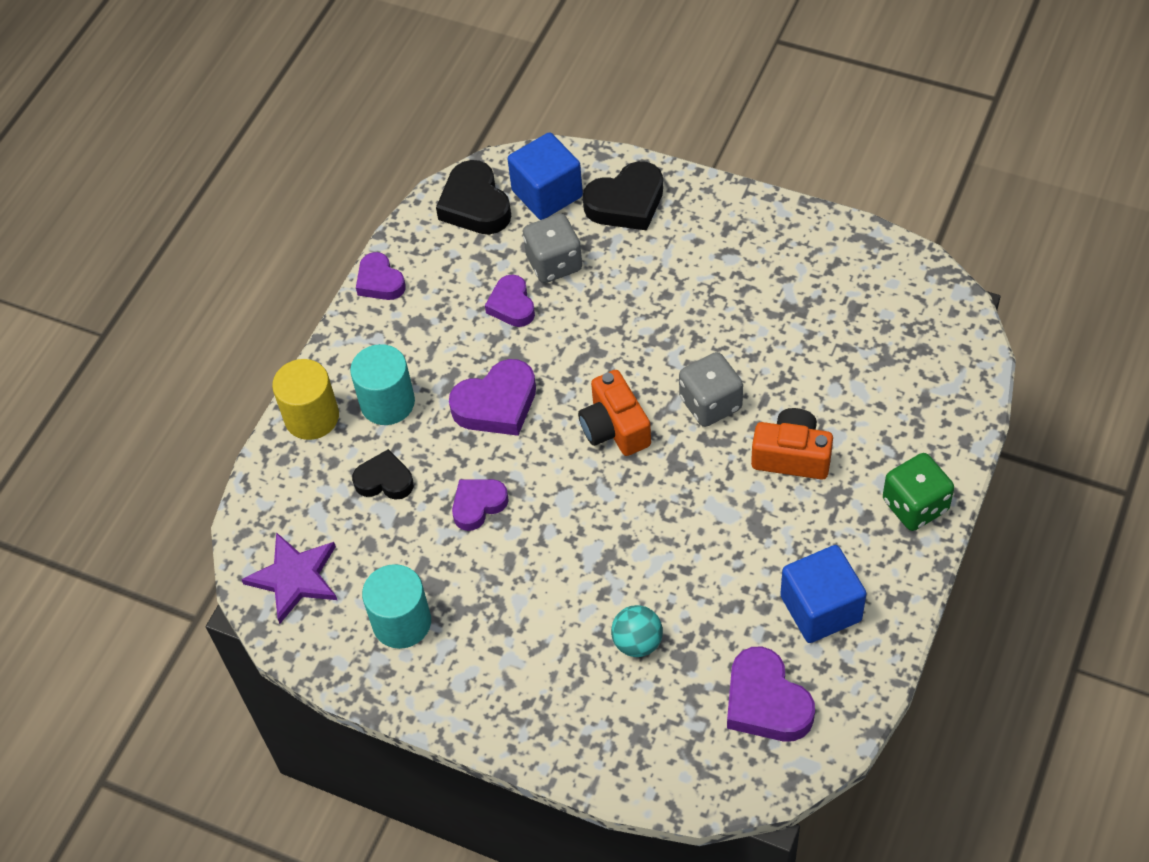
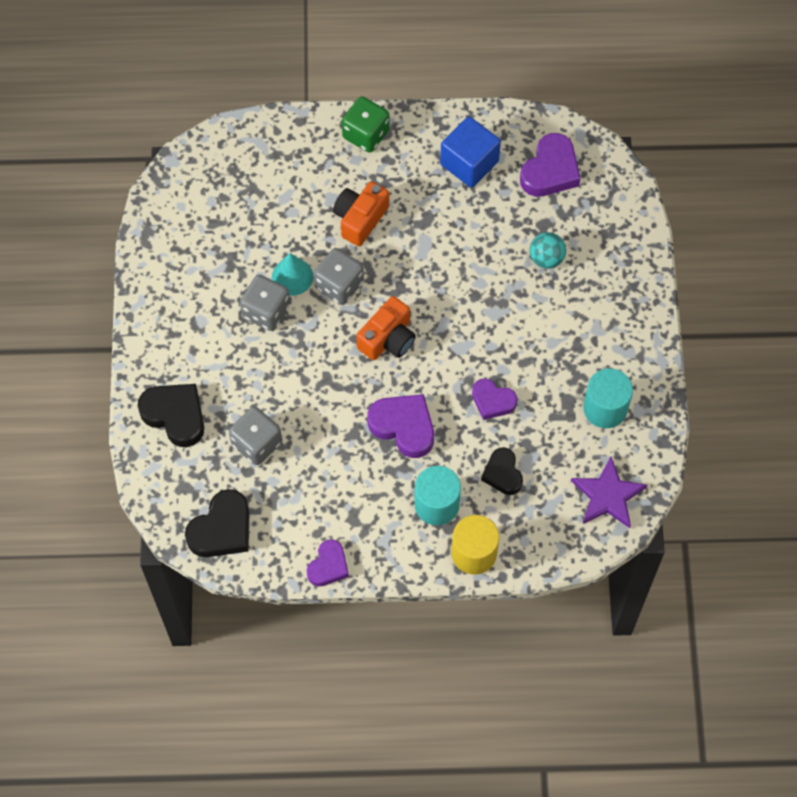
camera: 120 degrees left, 10 degrees up
purple heart [485,274,535,327] -> none
blue cube [508,132,583,220] -> none
orange camera [751,408,833,480] -> orange camera turned 45 degrees clockwise [333,181,389,246]
none -> grey dice [240,275,290,331]
none -> turquoise cone [272,253,313,296]

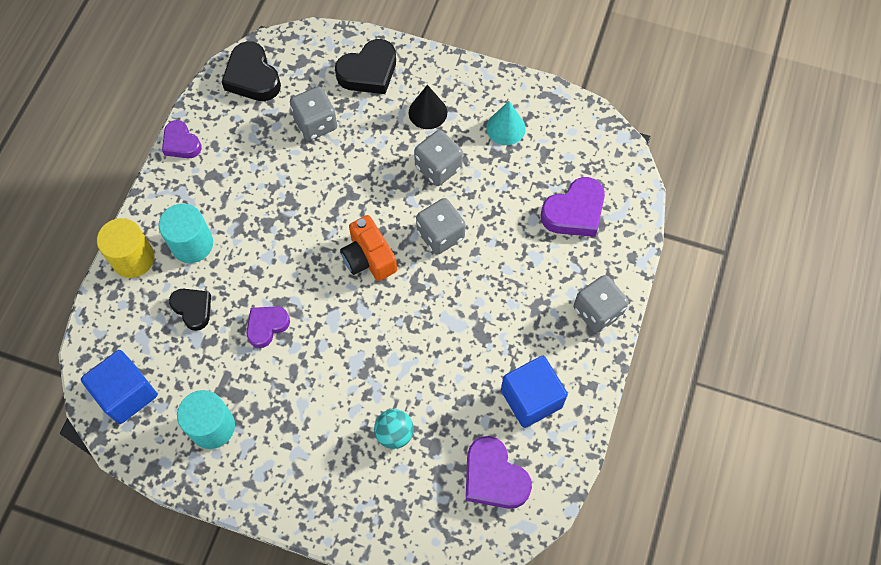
camera: 110 degrees right, 0 degrees up
turquoise cone [272,253,313,296] -> turquoise cone moved to [486,101,526,145]
orange camera [333,181,389,246] -> none
green dice [342,97,390,153] -> grey dice [574,275,629,333]
purple heart [367,394,434,458] -> purple heart moved to [541,177,605,237]
black heart [481,447,523,495] -> black heart turned 45 degrees clockwise [169,289,211,331]
purple star [571,457,647,528] -> blue cube [81,350,157,424]
none -> black cone [409,85,447,129]

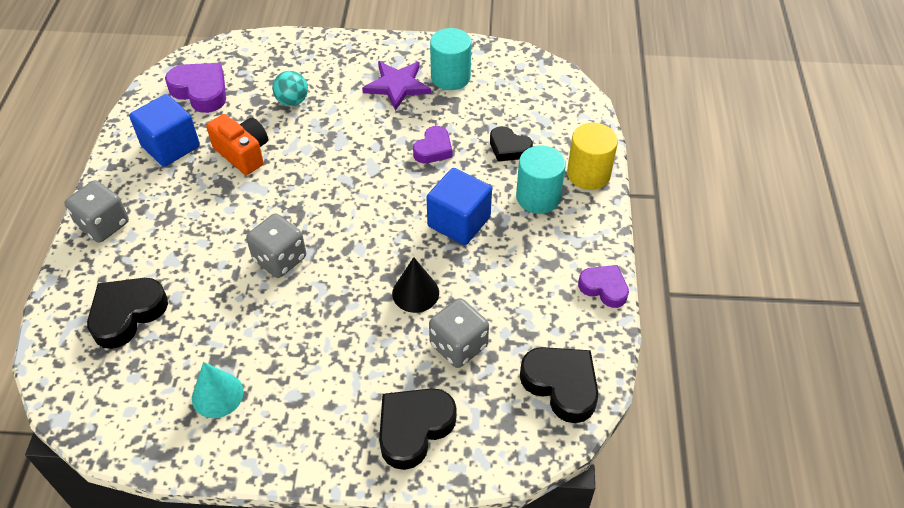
camera: 165 degrees right, 15 degrees down
blue cube [81,350,157,424] -> blue cube moved to [426,168,492,245]
orange camera [340,215,397,281] -> orange camera moved to [206,114,268,175]
black cone [409,85,447,129] -> black cone moved to [392,257,439,313]
grey dice [414,130,463,186] -> none
purple heart [541,177,605,237] -> black heart [87,278,168,349]
none -> purple star [362,61,431,111]

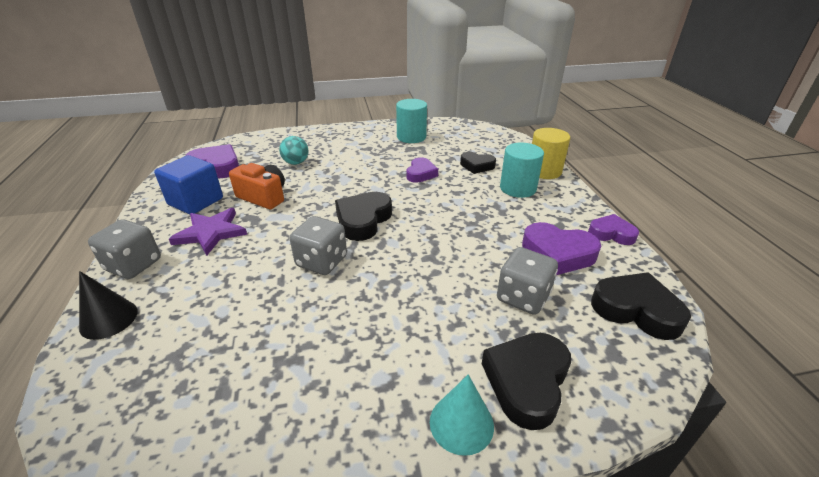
camera: 15 degrees left, 15 degrees down
black heart [87,278,168,349] -> black heart moved to [335,192,392,241]
turquoise cone [192,362,244,418] -> turquoise cone moved to [430,374,494,456]
purple star [362,61,431,111] -> purple star moved to [169,208,247,255]
black cone [392,257,439,313] -> black cone moved to [79,271,138,340]
blue cube [426,168,492,245] -> none
none -> purple heart [522,222,601,275]

